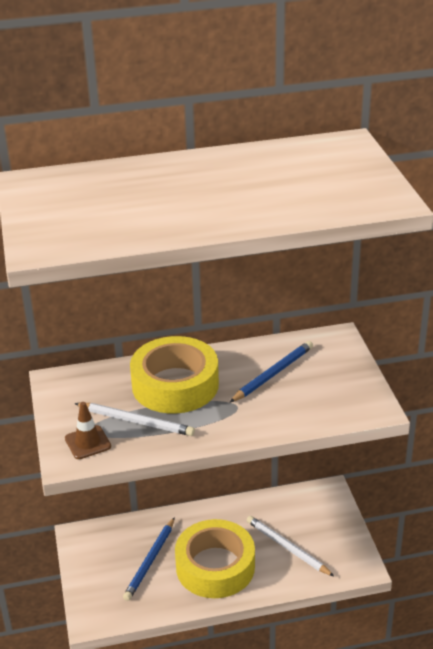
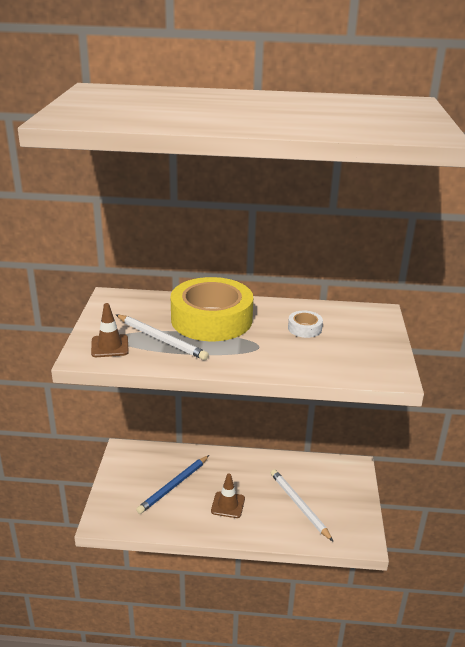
camera: 15 degrees right, 5 degrees down
yellow tape [175,519,255,598] -> brown traffic cone [211,473,245,518]
blue pencil [229,341,313,403] -> white tape [288,311,323,338]

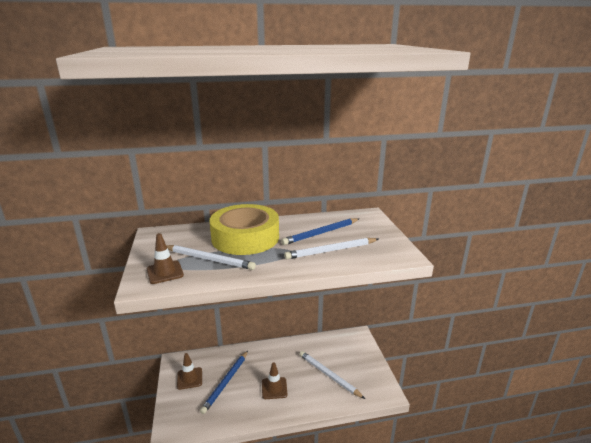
camera: 15 degrees left, 5 degrees down
white tape [288,311,323,338] -> blue pencil [281,218,359,245]
none -> brown traffic cone [177,353,202,390]
none -> white pencil [284,238,379,259]

